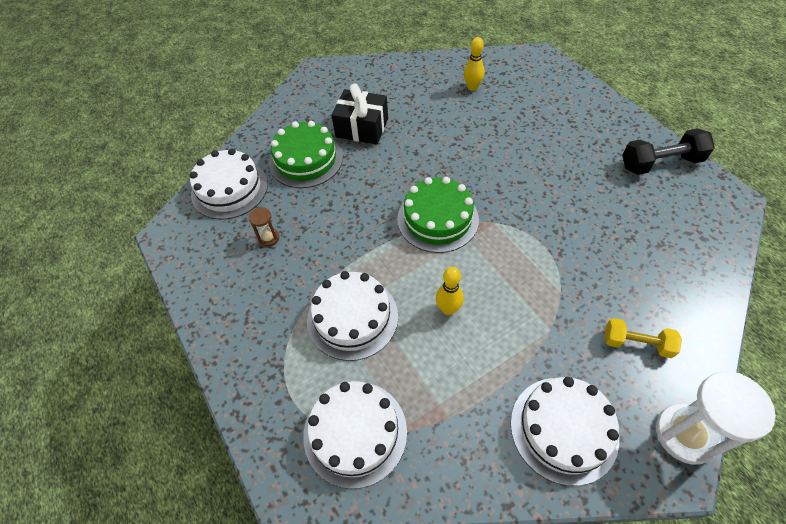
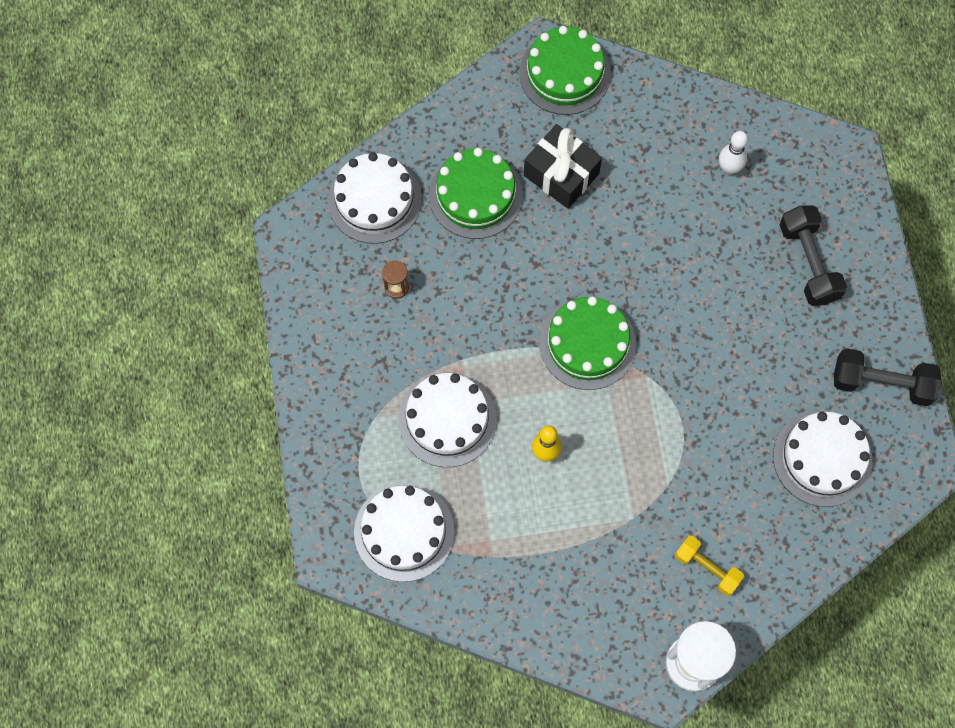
camera: 20 degrees right, 15 degrees up
yellow bowling pin [464,37,484,91] -> white bowling pin [719,131,748,175]
white cake [511,377,619,486] -> white cake moved to [773,411,872,507]
none -> green cake [519,26,611,115]
none -> black dumbbell [780,205,847,306]

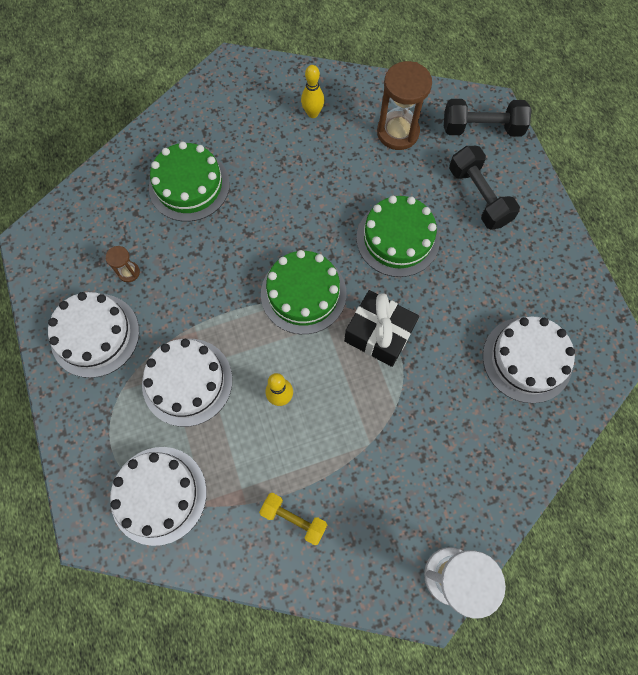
camera: 10 degrees left, 0 degrees up
white cake [328,152,422,244] -> white cake moved to [48,292,139,378]
green cake [519,26,611,115] -> green cake moved to [356,196,440,277]
black gift [524,124,602,209] -> black gift moved to [344,290,419,367]
yellow dumbbell [675,536,744,596] -> yellow dumbbell moved to [259,493,327,545]
white bowling pin [719,131,748,175] -> brown hourglass [377,61,432,150]
black dumbbell [834,348,941,406] -> black dumbbell moved to [444,99,532,137]
none -> yellow bowling pin [301,65,324,118]

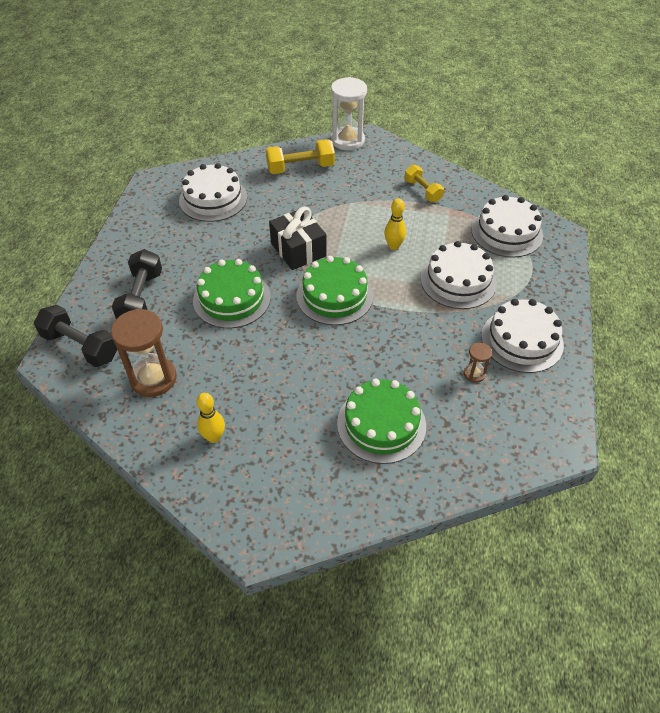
camera: 150 degrees left, 20 degrees down
none -> yellow dumbbell [266,139,335,174]

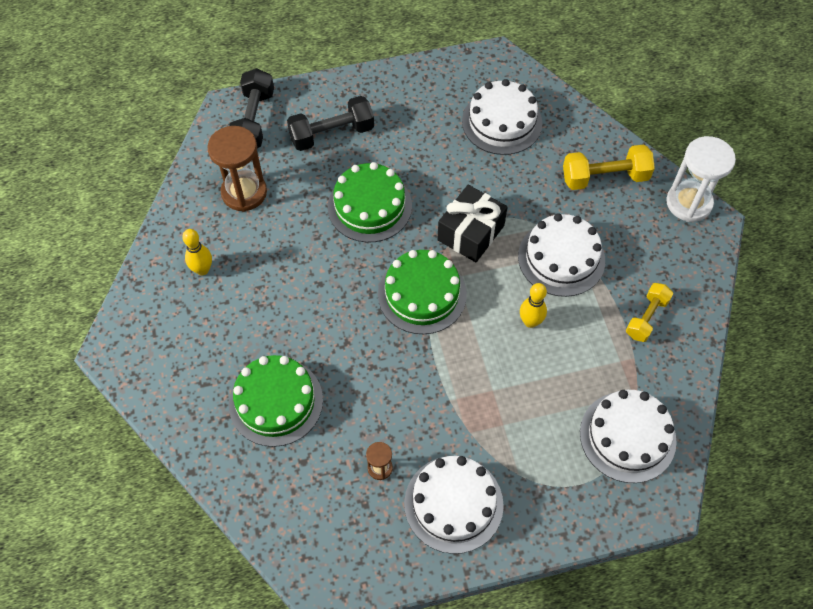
camera: 65 degrees right, 10 degrees up
yellow dumbbell [266,139,335,174] -> yellow dumbbell turned 60 degrees counterclockwise [563,144,655,190]
white cake [421,241,497,309] -> white cake moved to [518,213,605,297]

